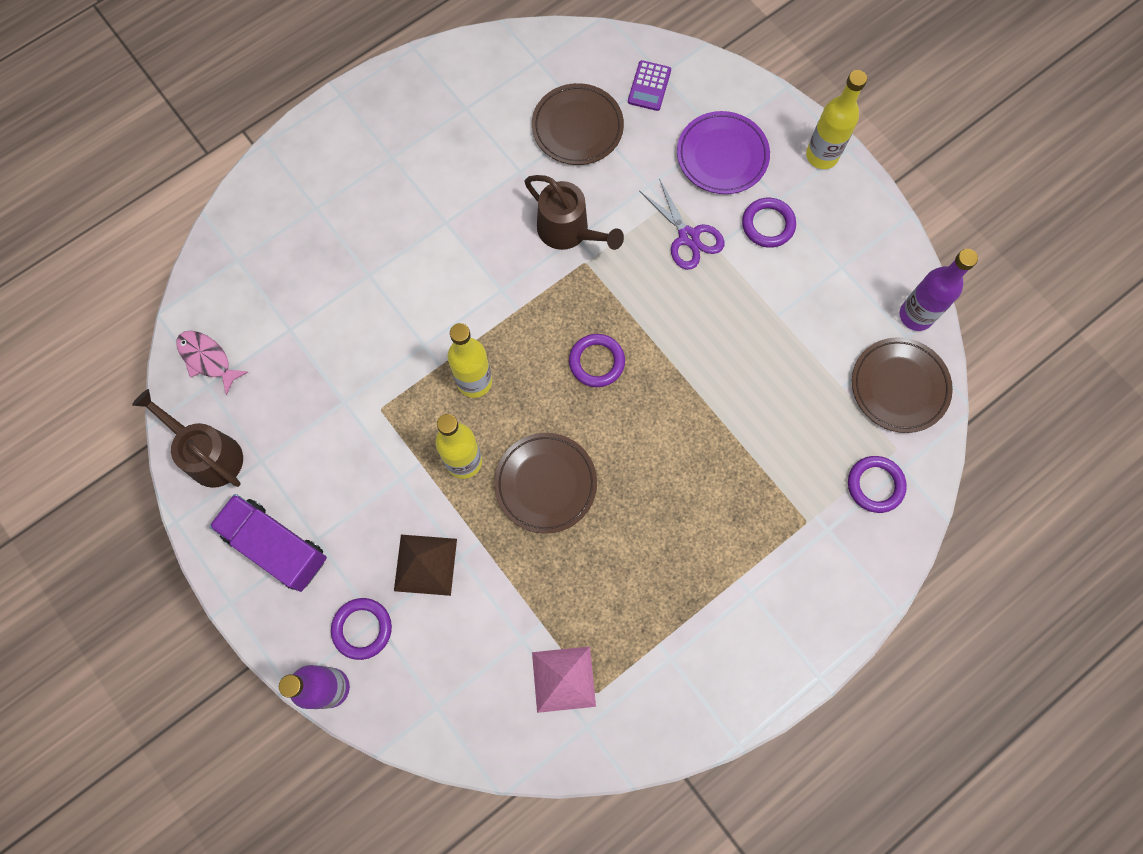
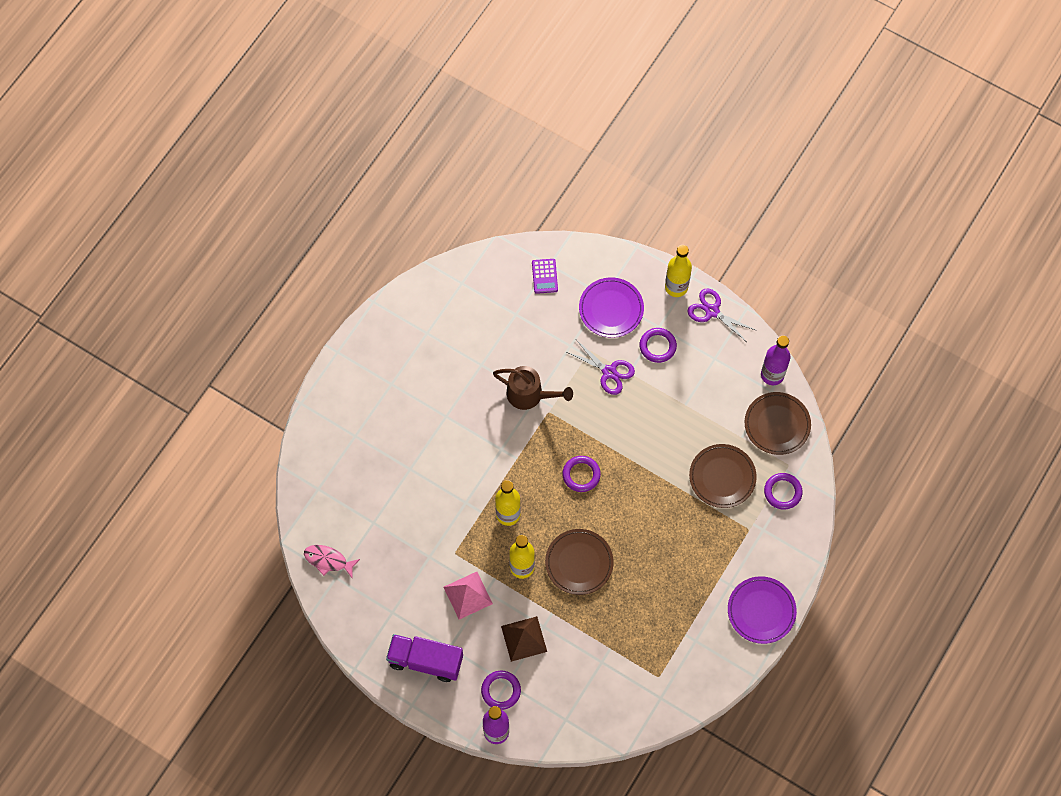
camera: 20 degrees left, 5 degrees down
brown watering can [132,389,243,488] -> none
brown plate [532,83,624,165] -> brown plate moved to [689,444,757,508]
pink pyramid [532,646,596,713] -> pink pyramid moved to [444,572,493,620]
none -> purple scissors [687,289,757,342]
none -> purple plate [728,576,797,644]

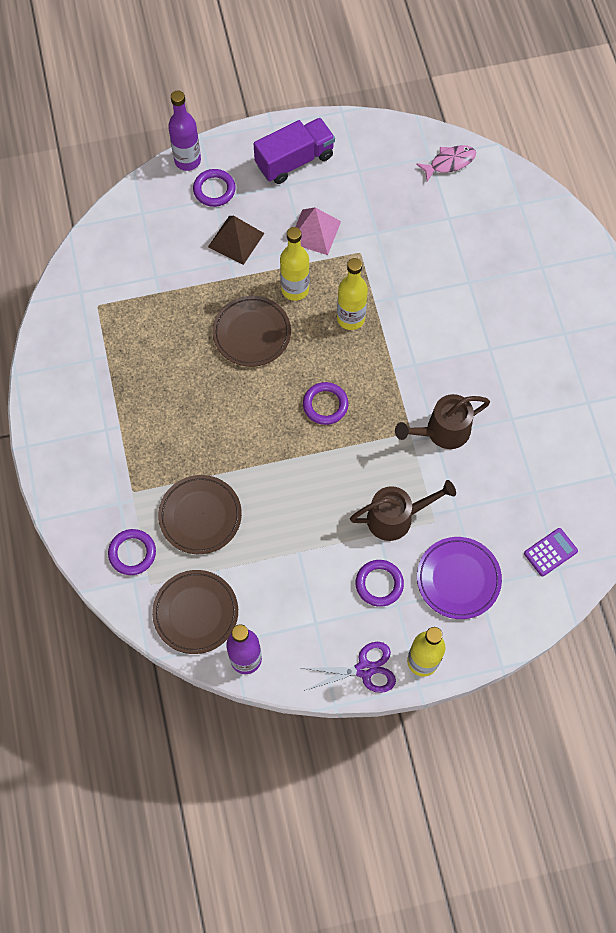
camera: 135 degrees right, 0 degrees up
purple calculator [532,259,558,294] -> purple calculator turned 105 degrees clockwise [524,528,578,576]
purple scissors [566,340,635,395] -> brown watering can [350,480,456,541]
purple plate [728,576,797,644] -> none

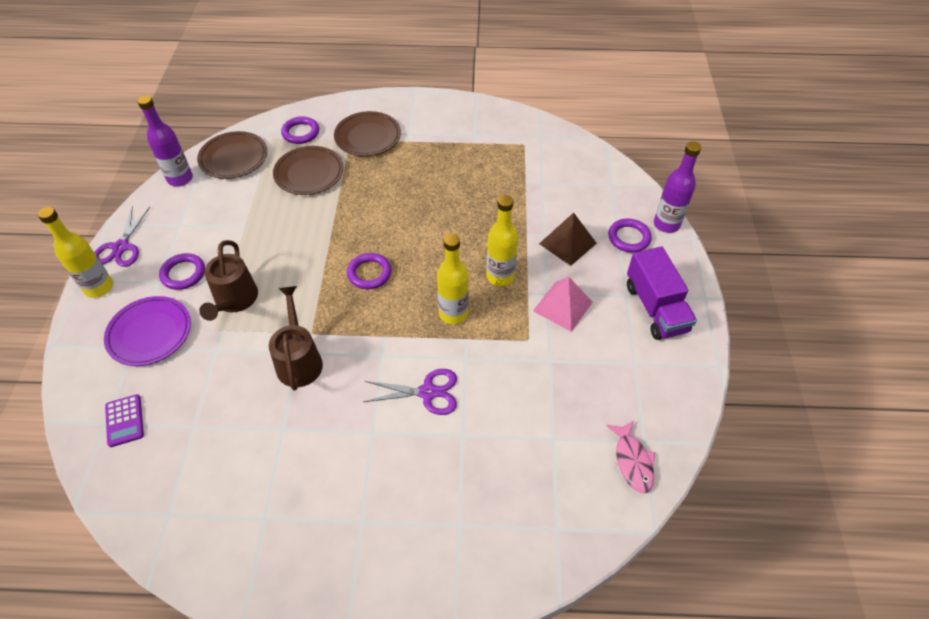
camera: 105 degrees right, 15 degrees down
brown plate [212,296,291,367] -> brown plate moved to [334,111,401,156]
none -> purple scissors [363,369,457,415]

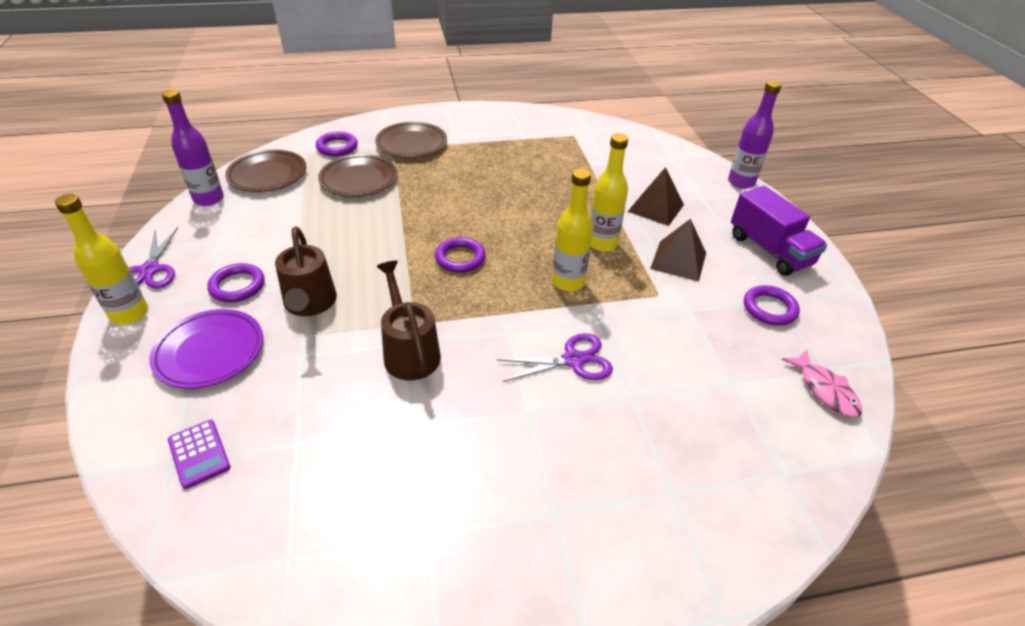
camera: 15 degrees left, 10 degrees down
pink pyramid [533,277,593,332] -> brown pyramid [650,219,706,282]
purple ring [608,219,652,253] -> purple ring moved to [744,285,800,326]

